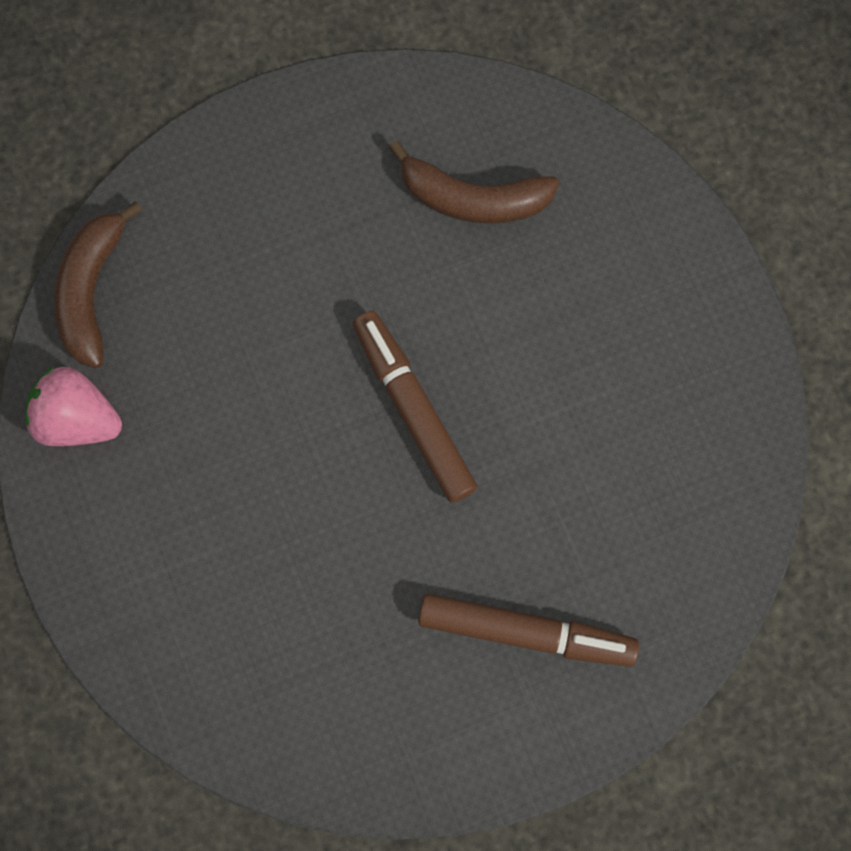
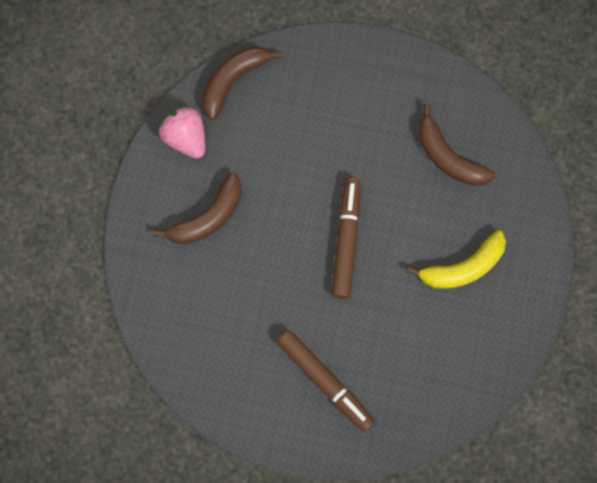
camera: 35 degrees right, 0 degrees up
none -> brown banana [153,172,242,244]
none -> yellow banana [407,230,506,289]

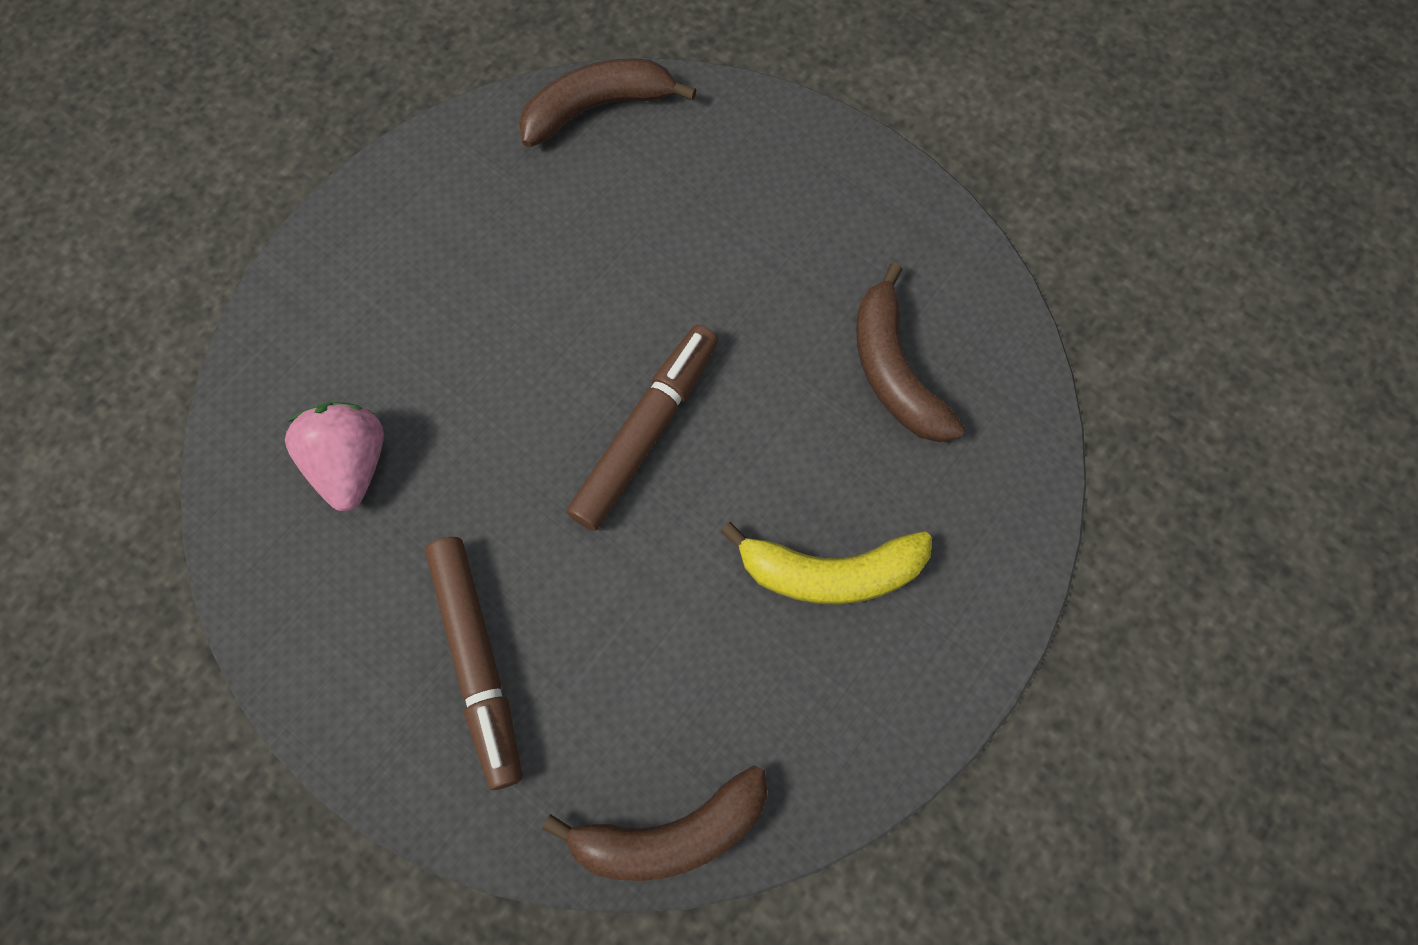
camera: 25 degrees right, 5 degrees down
brown banana [153,172,242,244] -> brown banana moved to [542,766,768,881]
pink strawberry [159,106,205,159] -> pink strawberry moved to [285,402,384,511]

